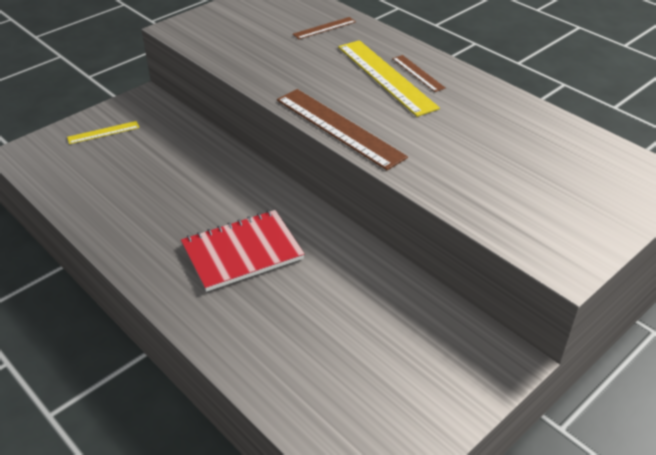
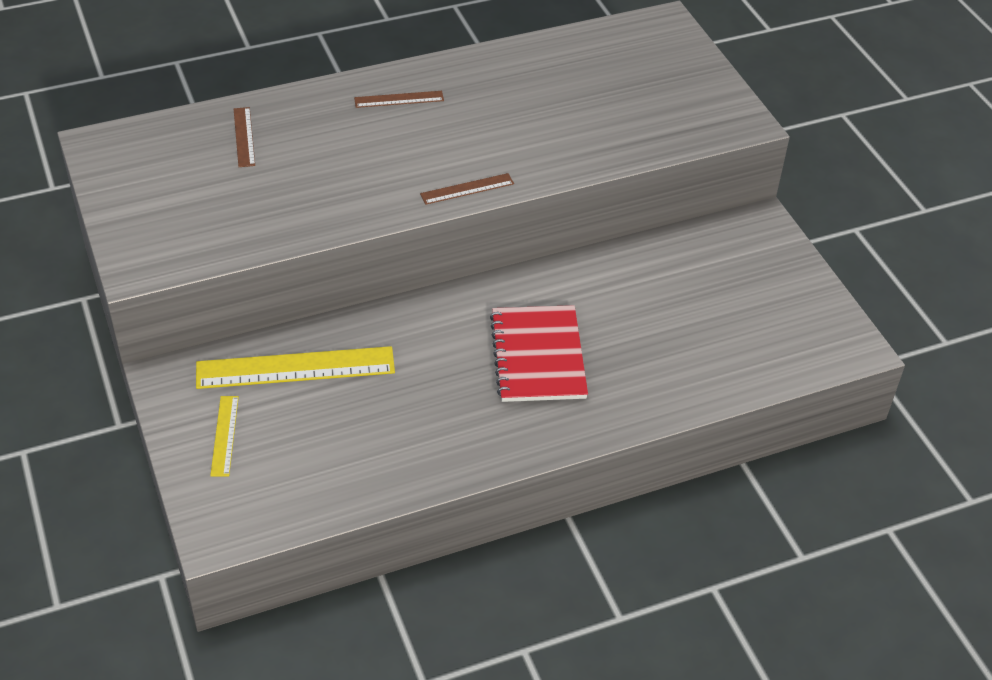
camera: 70 degrees left, 5 degrees up
brown ruler [277,89,408,170] -> brown ruler [420,173,514,205], size x0.50
yellow ruler [338,40,440,117] -> yellow ruler moved to [196,346,395,389]

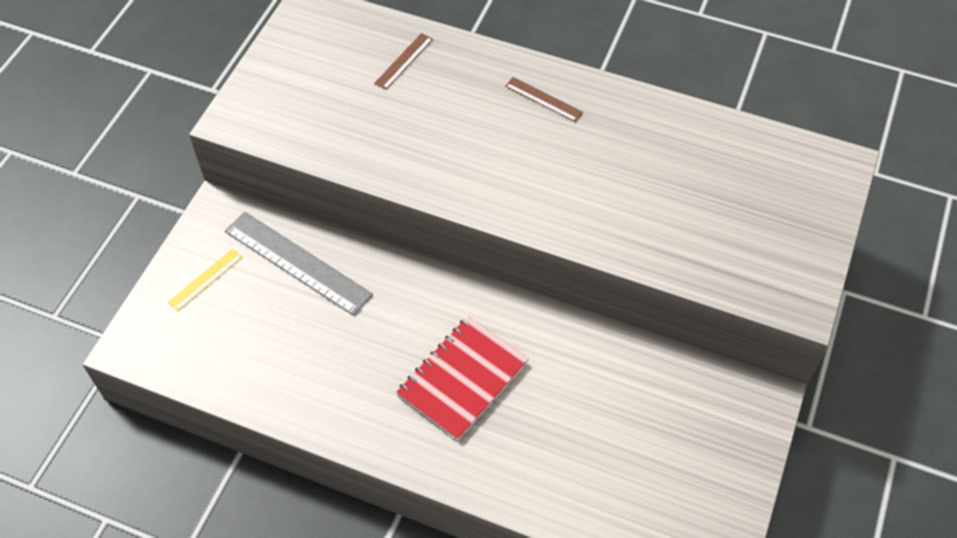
camera: 45 degrees right, 10 degrees up
yellow ruler [196,346,395,389] -> grey ruler [225,211,373,316]
brown ruler [420,173,514,205] -> none

